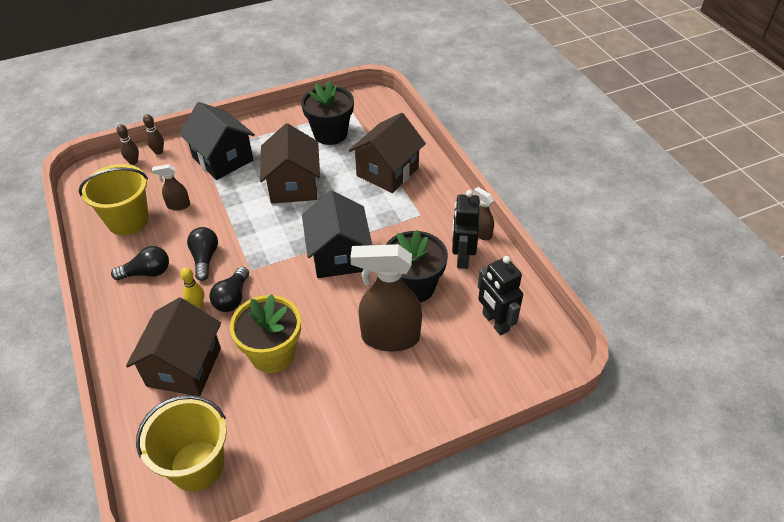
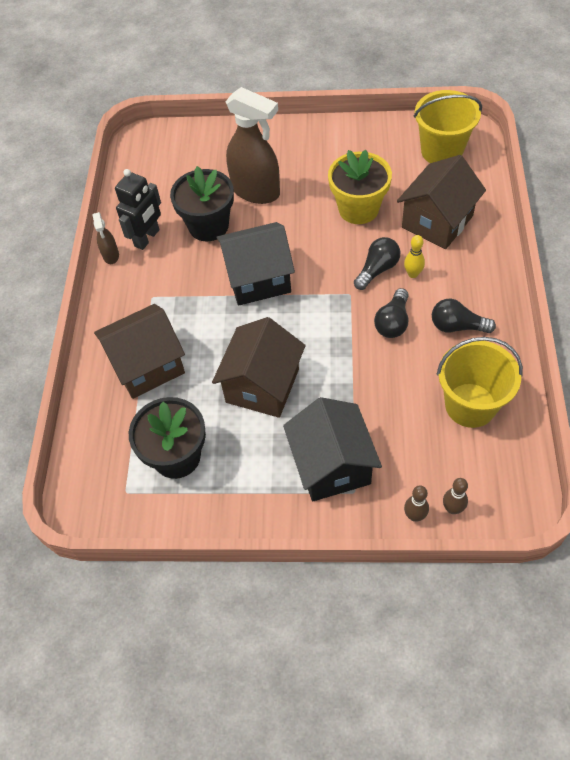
camera: 150 degrees left, 10 degrees up
brown spray bottle [152,164,190,210] -> none
black house [302,190,372,278] -> black house turned 60 degrees clockwise [217,222,295,306]
black robot [478,256,523,335] -> none

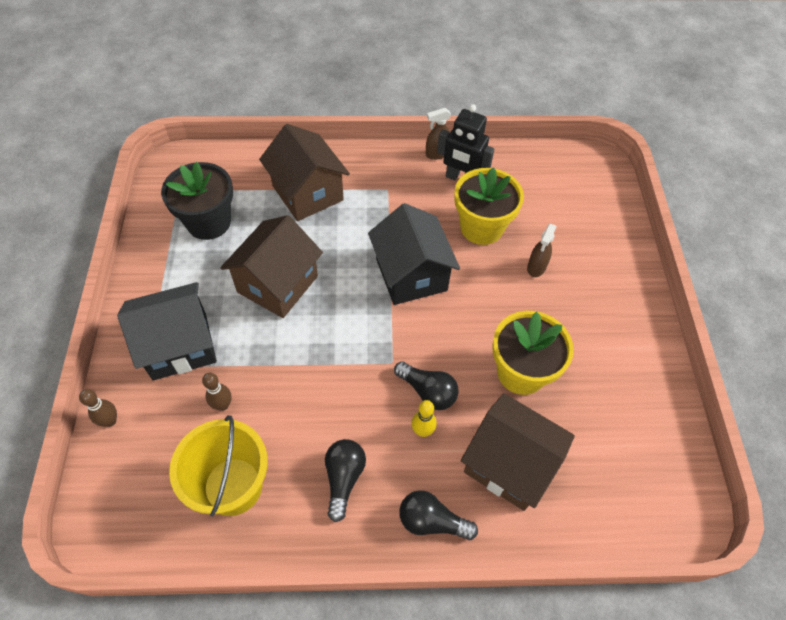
camera: 80 degrees right, 0 degrees up
black flower pot [170,166,234,241] -> yellow flower pot [454,168,524,245]
brown house [212,317,306,418] -> brown house turned 75 degrees counterclockwise [220,215,323,318]
brown spray bottle [225,87,280,204] -> brown spray bottle [527,224,557,277], size x0.47
black light bulb [374,288,409,338] -> black light bulb moved to [399,490,478,540]
yellow bucket [414,90,482,163] -> none
brown bowling pin [443,478,468,514] -> brown bowling pin moved to [202,373,232,411]

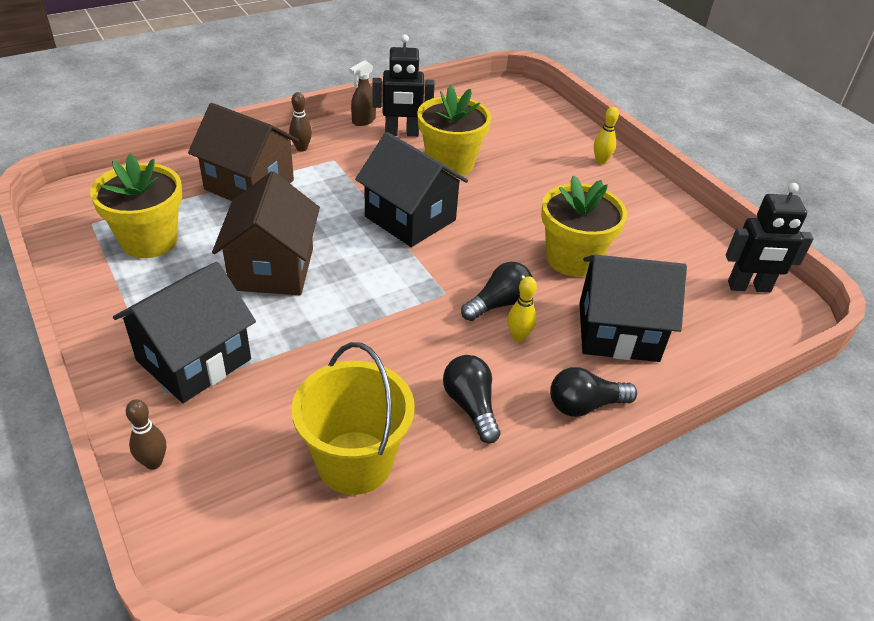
camera: 30 degrees left, 15 degrees down
black flower pot [161,162,233,240] -> yellow flower pot [90,154,182,258]
brown bowling pin [202,373,232,411] -> brown bowling pin moved to [289,92,312,151]
black light bulb [394,361,459,410] -> black light bulb turned 45 degrees counterclockwise [461,262,533,321]
brown house [461,393,575,511] -> black house [579,255,687,362]
brown spray bottle [527,224,557,277] -> none
none -> yellow bowling pin [594,107,619,164]
none -> black robot [726,183,813,293]

